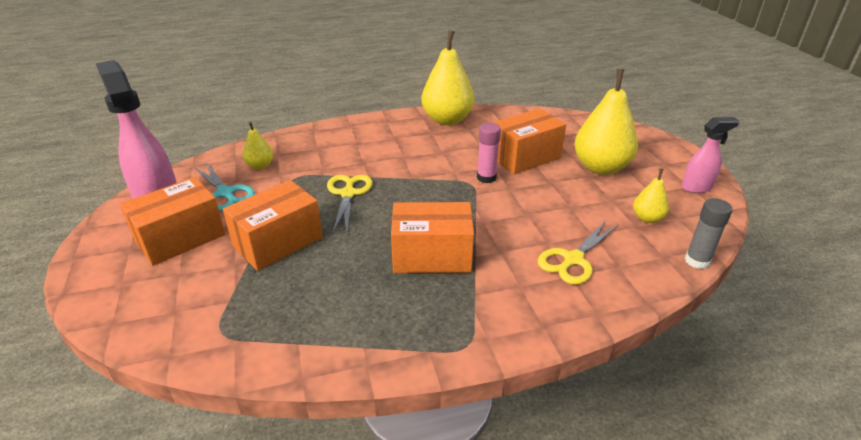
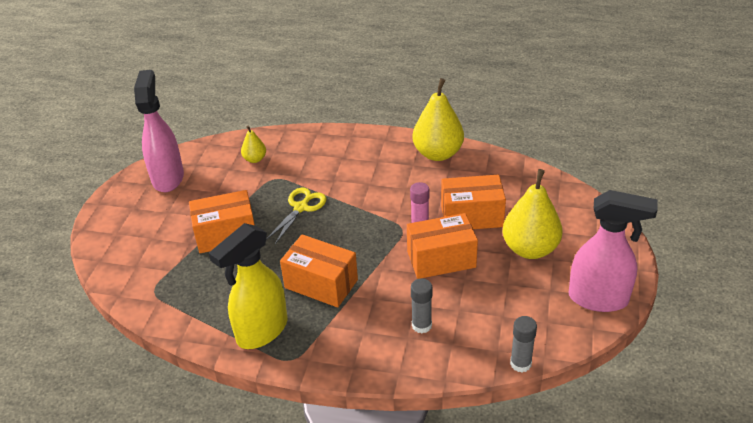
camera: 30 degrees right, 5 degrees up
orange box [120,177,225,266] -> orange box moved to [407,213,478,279]
turquoise scissors [194,163,255,212] -> none
yellow scissors [538,221,618,285] -> grey glue stick [411,278,432,333]
yellow pear [633,168,669,223] -> none
pink spray bottle [682,117,739,193] -> pink spray bottle [569,190,658,312], size x1.81
none -> yellow spray bottle [209,223,287,349]

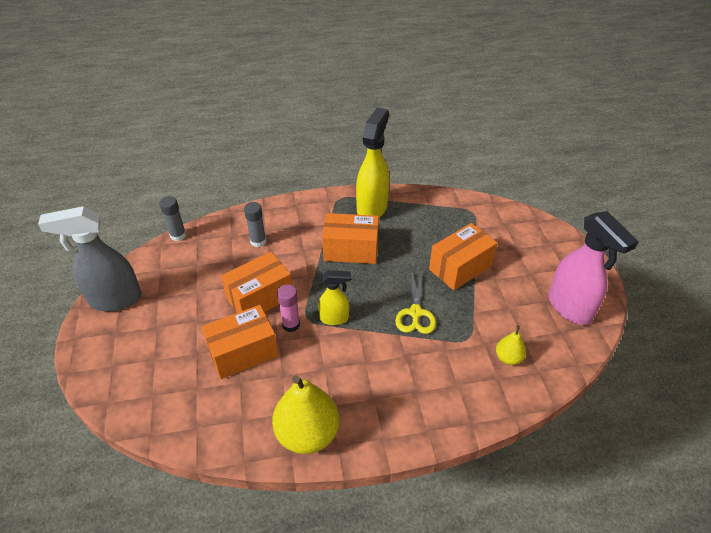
camera: 155 degrees right, 5 degrees up
yellow pear [503,169,562,259] -> none
pink spray bottle [569,190,658,312] -> grey spray bottle [38,206,141,311]
none -> yellow spray bottle [318,270,351,325]

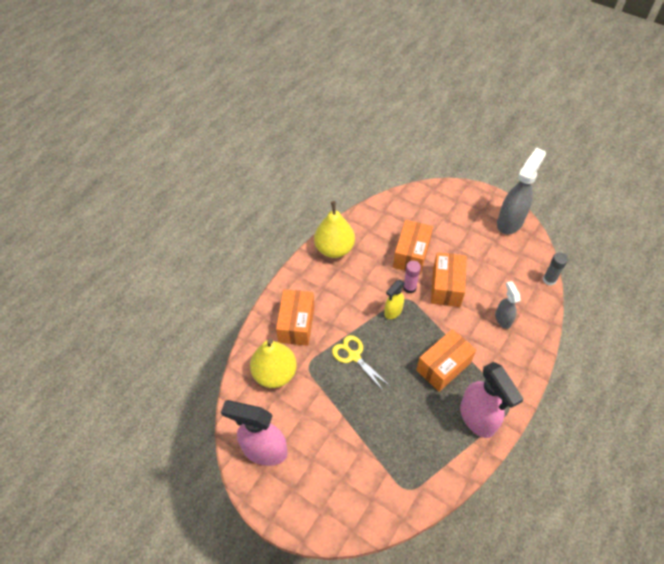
camera: 135 degrees right, 10 degrees up
grey glue stick [244,202,266,247] -> grey spray bottle [495,281,521,329]
yellow spray bottle [356,108,389,217] -> pink spray bottle [460,362,524,438]
orange box [429,223,497,290] -> orange box moved to [276,289,314,346]
yellow pear [496,325,526,365] -> yellow pear [250,339,297,388], size x2.02

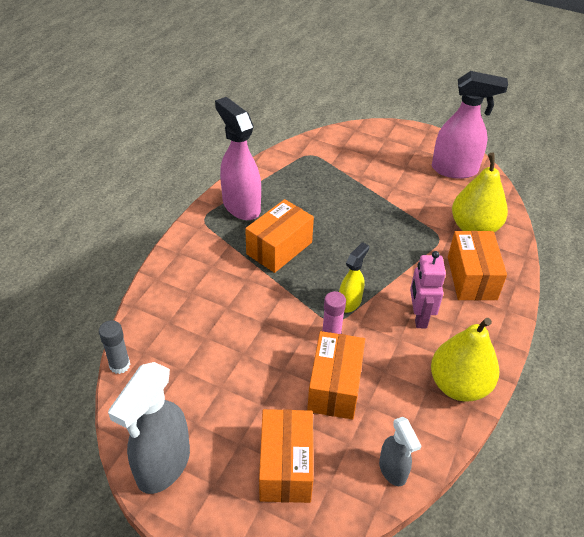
camera: 170 degrees right, 10 degrees down
yellow scissors [332,335,390,390] -> none
orange box [431,252,466,307] -> orange box moved to [259,409,313,503]
grey spray bottle [495,281,521,329] -> grey spray bottle moved to [379,417,421,486]
none -> pink robot [410,251,446,328]

